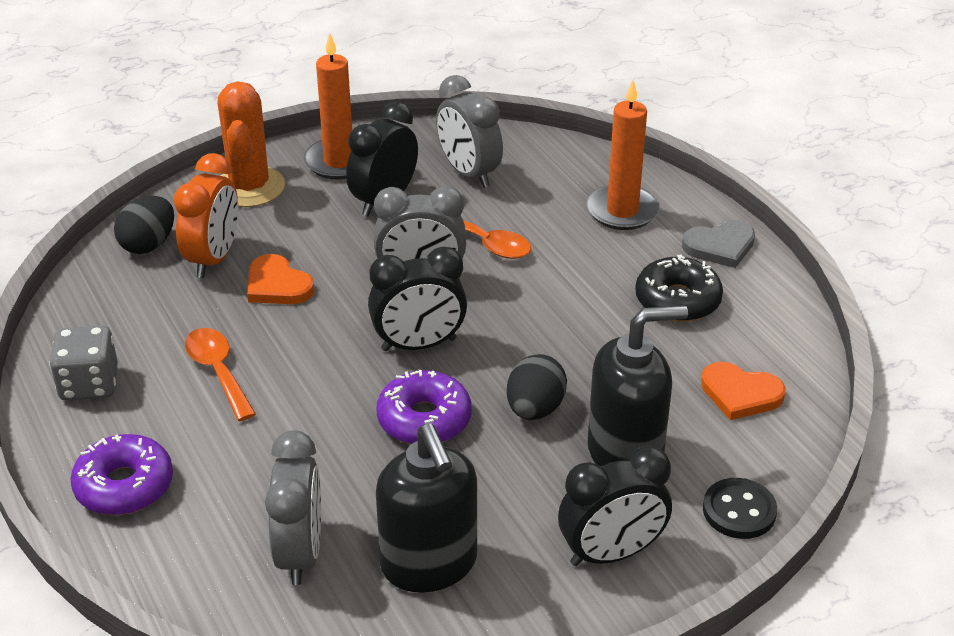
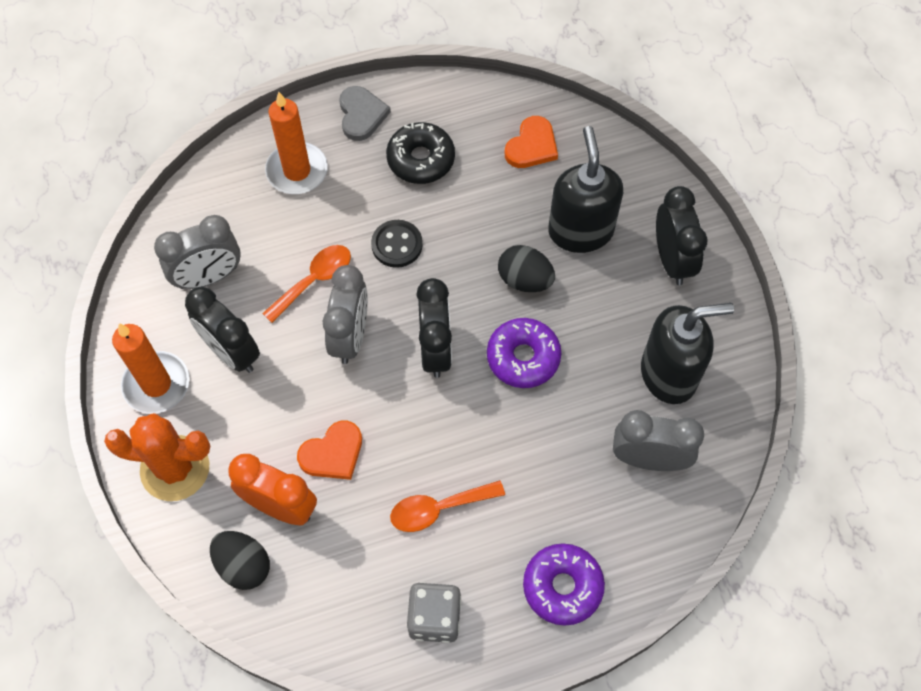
camera: 80 degrees left, 25 degrees up
black button [703,478,777,539] -> black button moved to [371,220,423,268]

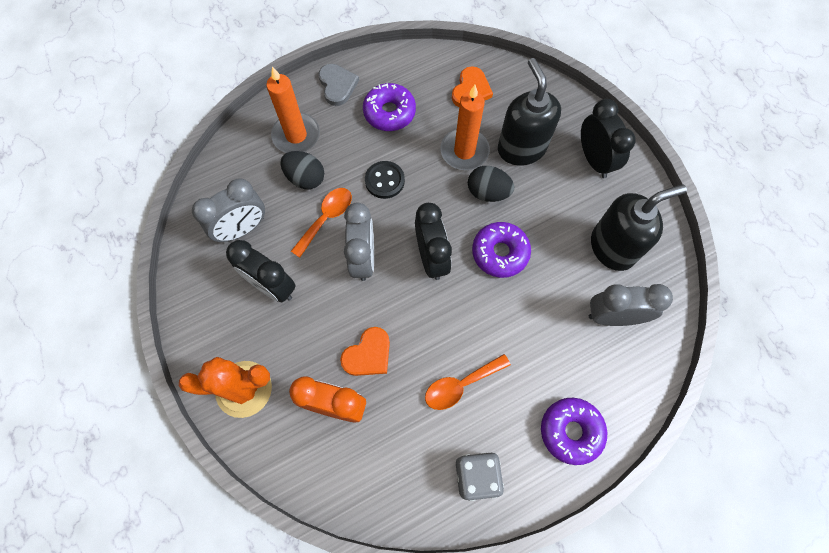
camera: 10 degrees left, 5 degrees up
orange candle [112,323,189,414] -> orange candle moved to [440,85,490,170]
black egg [210,531,270,590] -> black egg moved to [280,151,324,189]
black donut [386,122,455,184] -> purple donut [363,83,416,131]

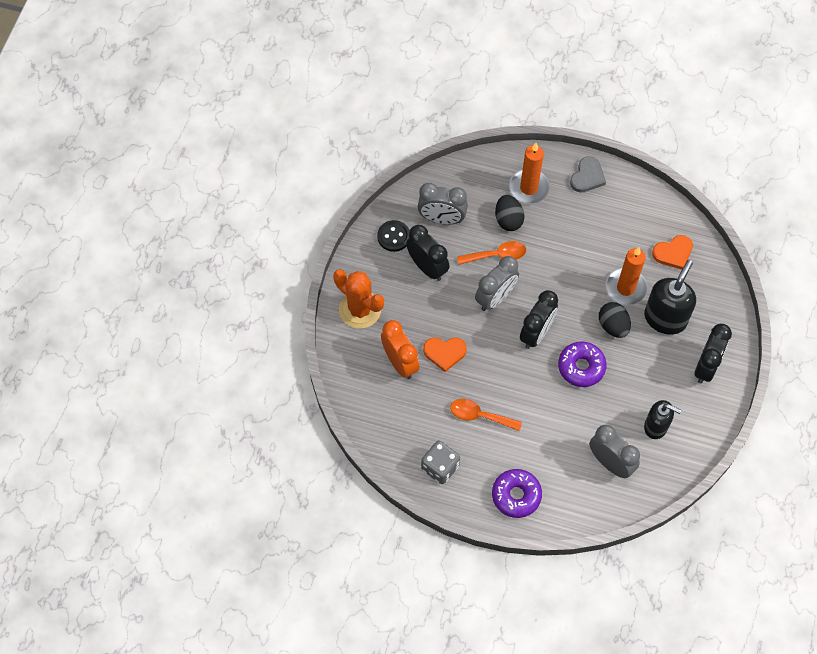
camera: 45 degrees right, 5 degrees down
black clock [226,240,296,302] -> black clock turned 150 degrees clockwise [406,225,449,281]
purple donut [363,83,416,131] -> none
black button [365,161,405,199] -> black button moved to [377,220,410,252]
black soap dispenser [591,184,687,271] -> black soap dispenser [644,400,681,439], size x0.64

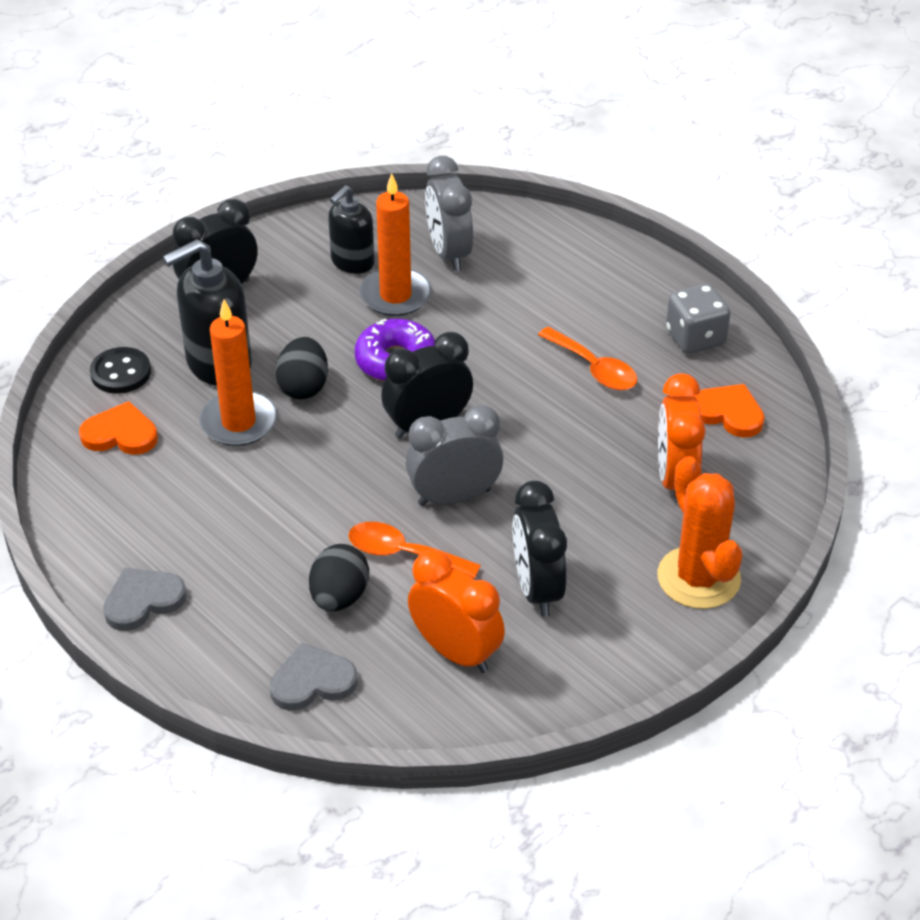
camera: 150 degrees left, 20 degrees down
black button [377,220,410,252] -> black button moved to [90,347,151,394]
grey clock [417,183,468,225] -> orange clock [408,550,505,673]
orange heart [423,337,467,372] -> orange heart moved to [692,384,765,437]
purple donut [492,469,542,518] -> none
orange candle [509,143,550,204] -> orange candle moved to [359,173,432,316]
black soap dispenser [644,400,681,439] -> black soap dispenser turned 105 degrees counterclockwise [328,185,375,274]
none -> grey heart [270,643,358,711]

